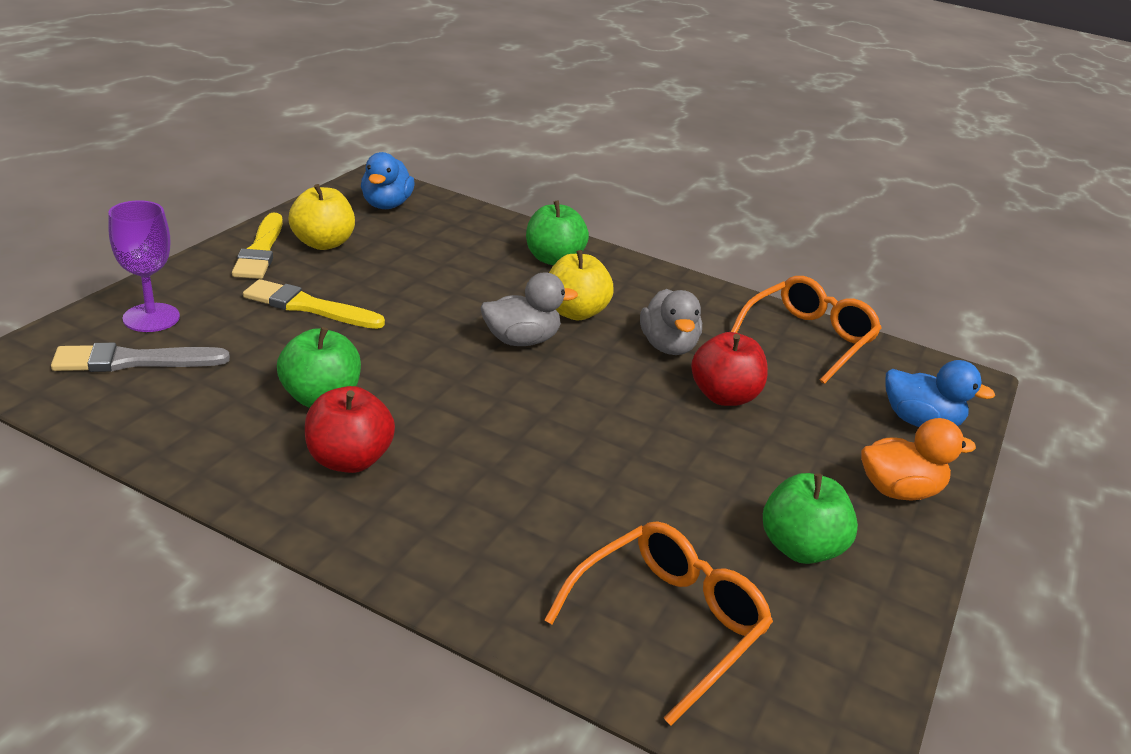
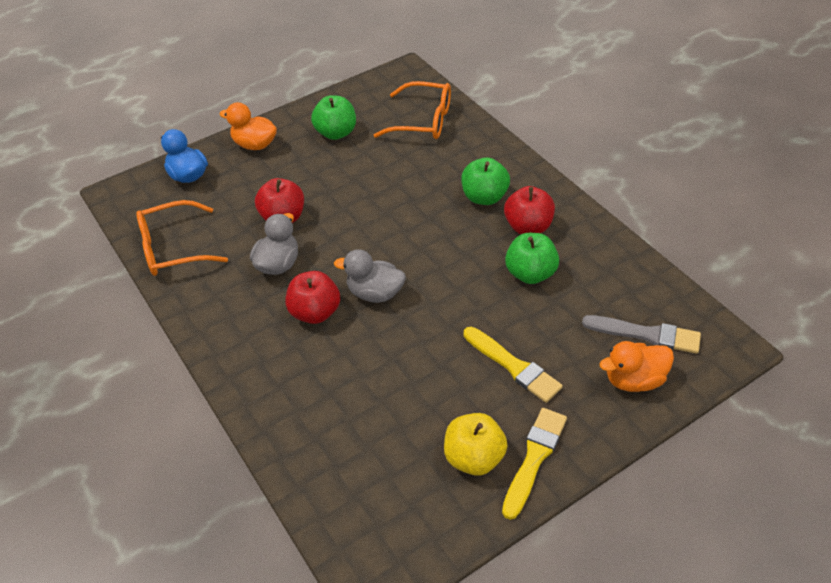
camera: 145 degrees left, 15 degrees up
purple goblet [108,200,180,332] -> orange duck [599,341,674,392]
blue duck [361,152,414,209] -> none
green apple [526,200,589,265] -> green apple moved to [461,157,510,205]
orange glasses [544,521,773,726] -> orange glasses turned 150 degrees counterclockwise [374,81,451,139]
yellow apple [549,250,614,320] -> red apple [286,271,340,324]

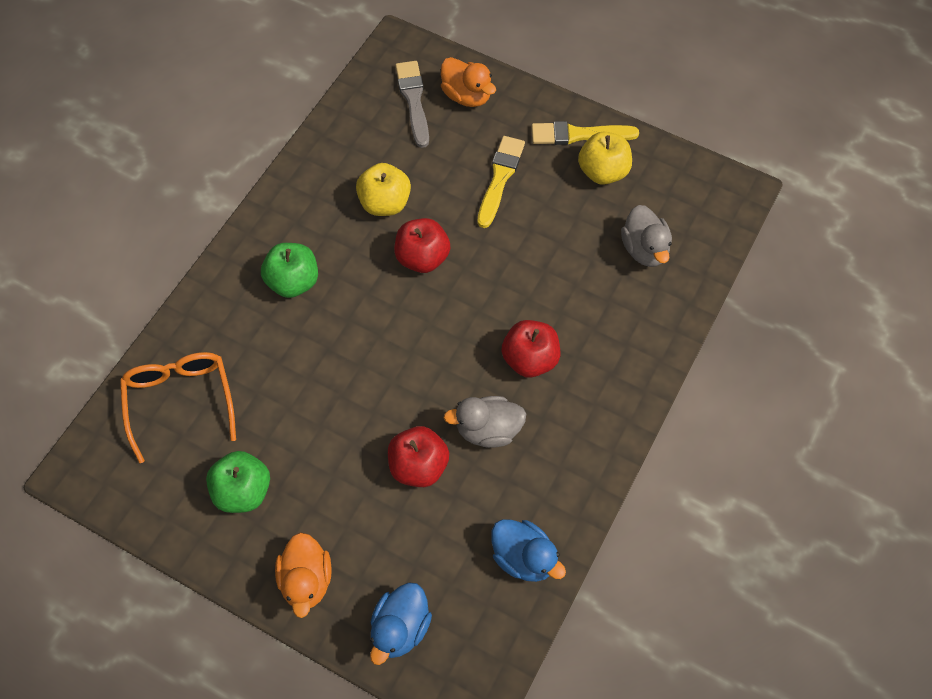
camera: 120 degrees left, 15 degrees up
orange glasses [136,200,228,276] -> blue duck [491,519,566,582]
grey duck [334,249,406,303] -> grey duck moved to [621,205,672,267]
red apple [504,186,555,234] -> red apple moved to [394,218,450,273]
green apple [505,233,559,284] -> yellow apple [356,163,411,216]

